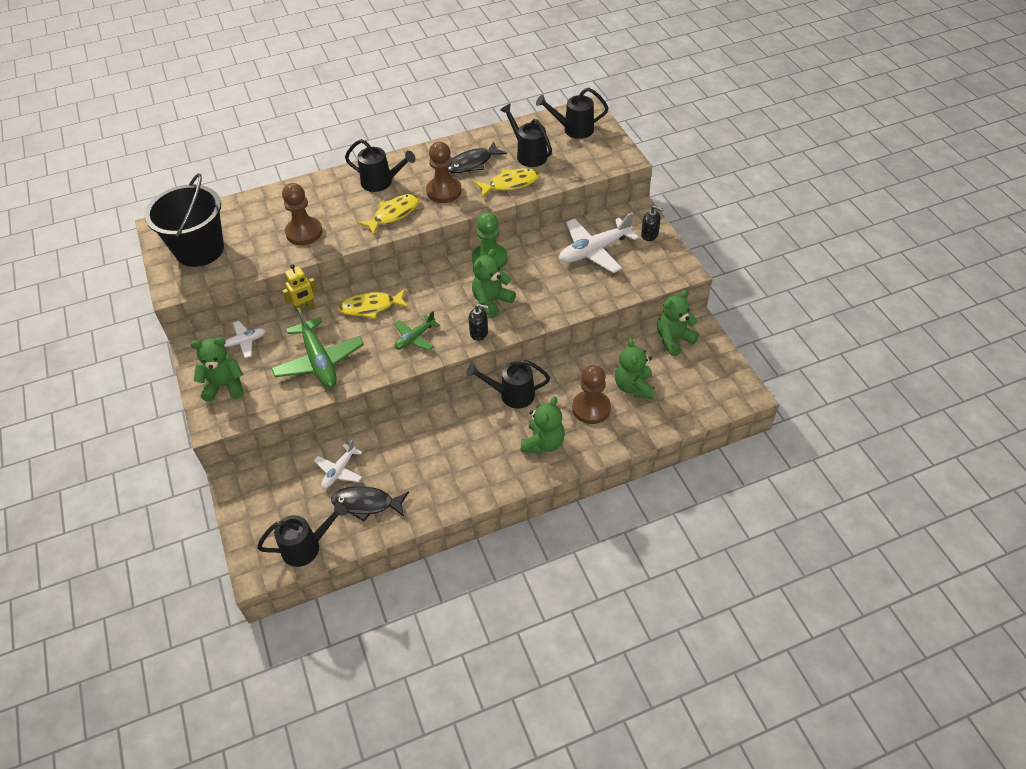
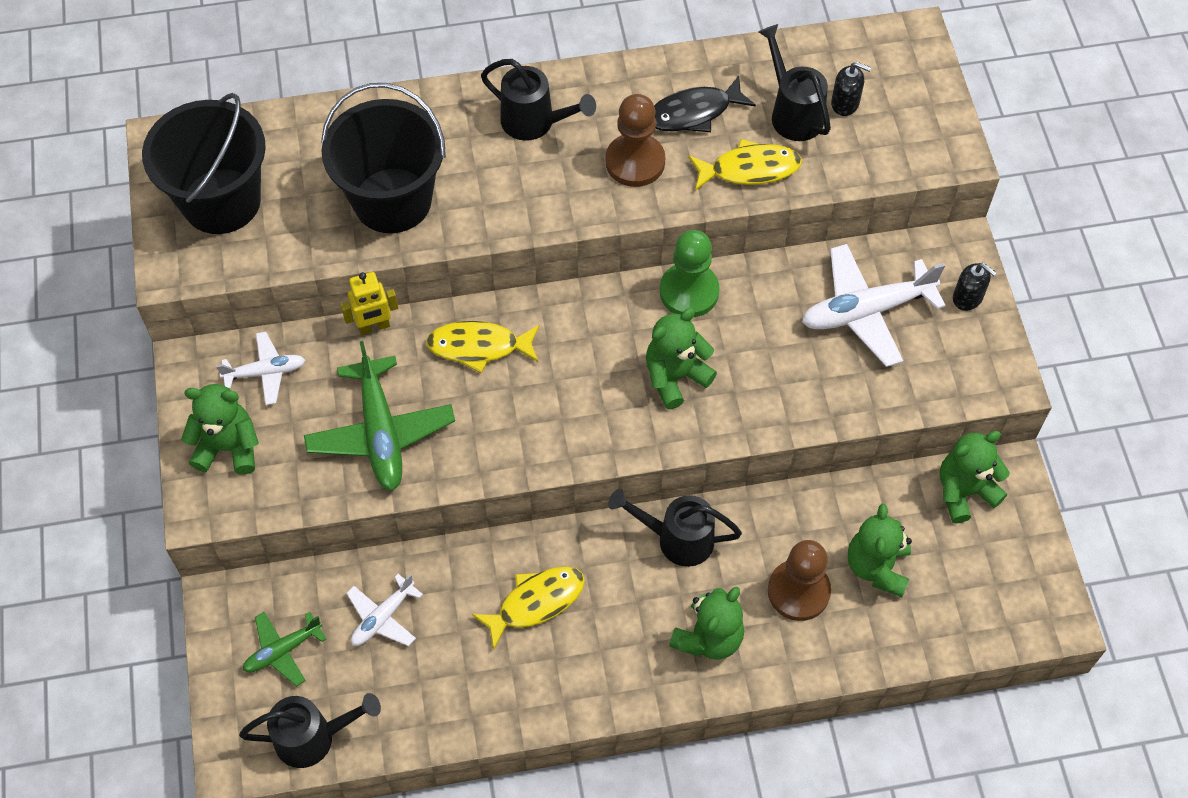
camera: 10 degrees right, 10 degrees up
brown pawn [282,183,323,245] -> black bucket [321,83,446,233]
black fish [331,486,409,522] -> none
yellow fish [358,194,419,236] -> yellow fish moved to [472,566,585,649]
green plane [394,311,440,351] -> green plane moved to [243,612,326,687]
black soap dispenser [468,304,488,341] -> black soap dispenser moved to [831,62,871,116]
black watering can [536,88,608,139] -> none

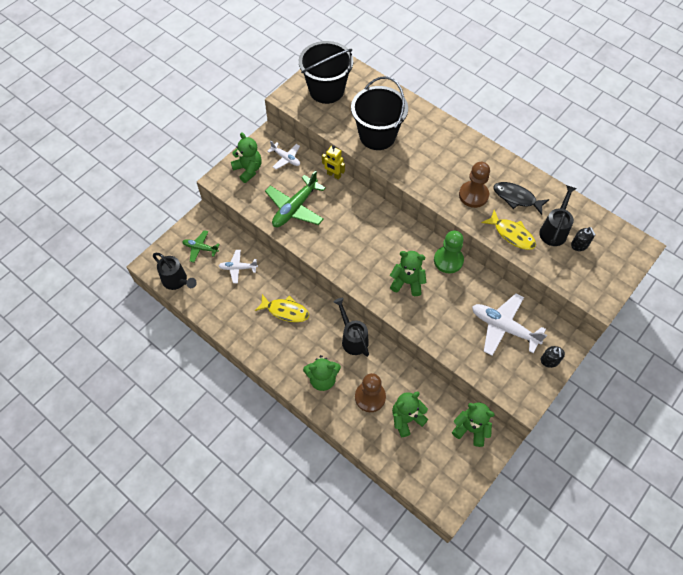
camera: 50 degrees right, 0 degrees up
yellow fish [426,321,540,373] -> none
black watering can [481,59,596,141] -> none

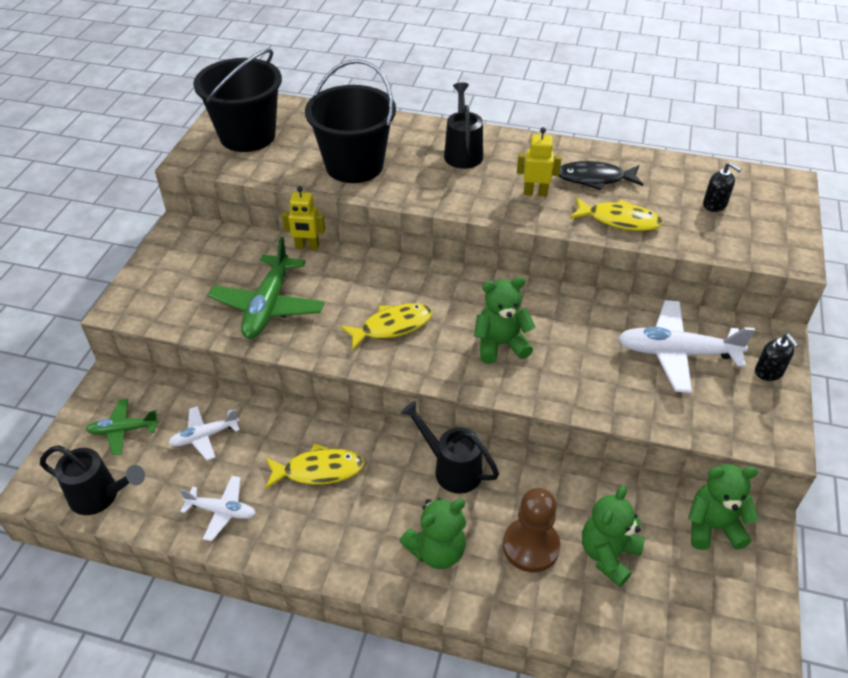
camera: 25 degrees left, 15 degrees down
green teddy bear [231,132,262,183] -> none
white plane [267,141,300,169] -> white plane moved to [180,476,256,541]
green pawn [434,230,464,273] -> none
brown pawn [459,162,490,208] -> yellow robot [517,127,561,196]
black watering can [539,185,577,246] -> black watering can moved to [444,82,483,169]
none -> yellow fish [340,303,432,350]

